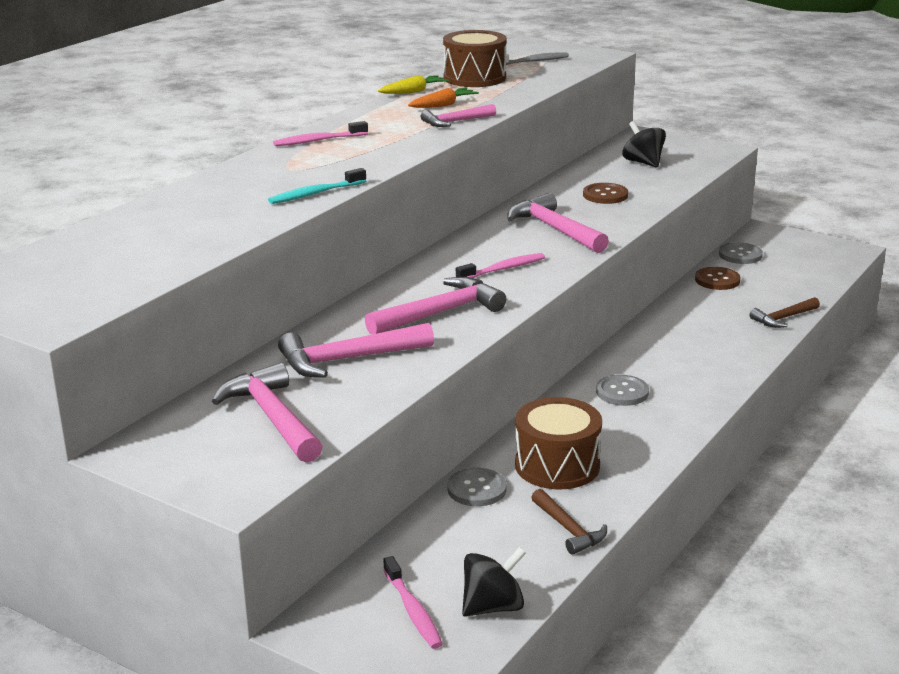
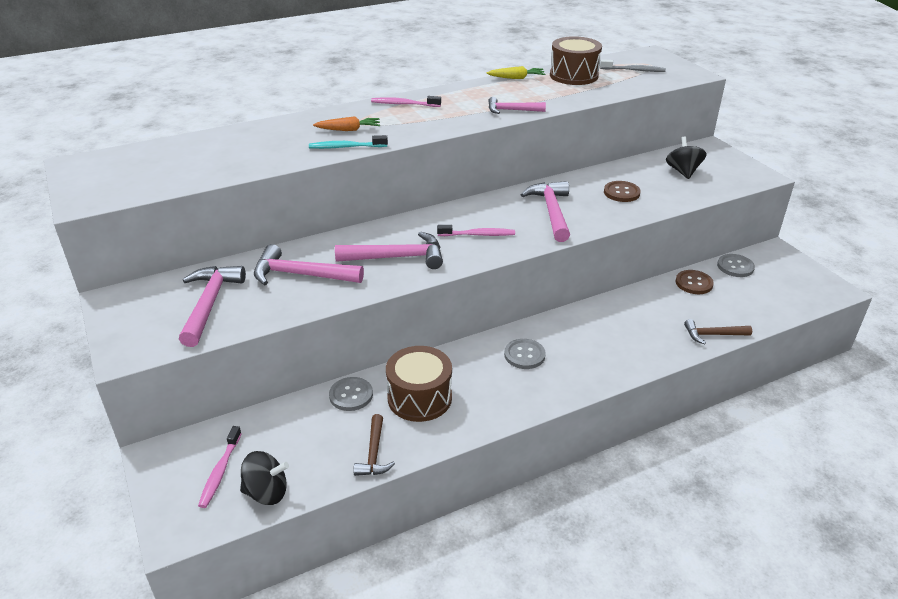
camera: 30 degrees right, 10 degrees up
orange carrot [408,88,479,108] -> orange carrot moved to [313,116,380,131]

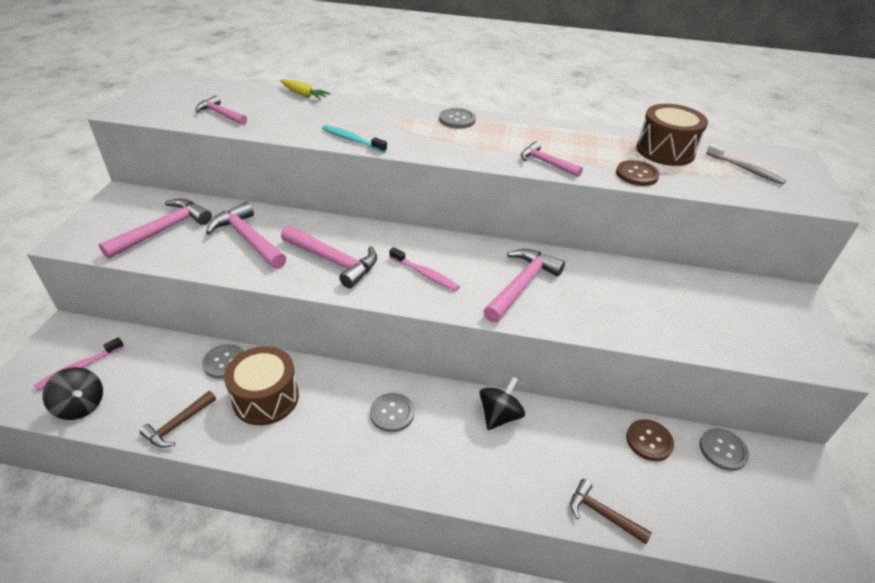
camera: 35 degrees right, 5 degrees up
orange carrot [313,116,380,131] -> none
pink toothbrush [371,96,441,107] -> grey button [439,108,476,129]
yellow carrot [486,66,545,79] -> yellow carrot moved to [280,79,331,100]
brown button [604,181,641,202] -> brown button moved to [616,160,660,186]
black spinning top [666,136,706,179] -> black spinning top moved to [480,377,525,430]
none -> pink hammer [196,95,247,125]

